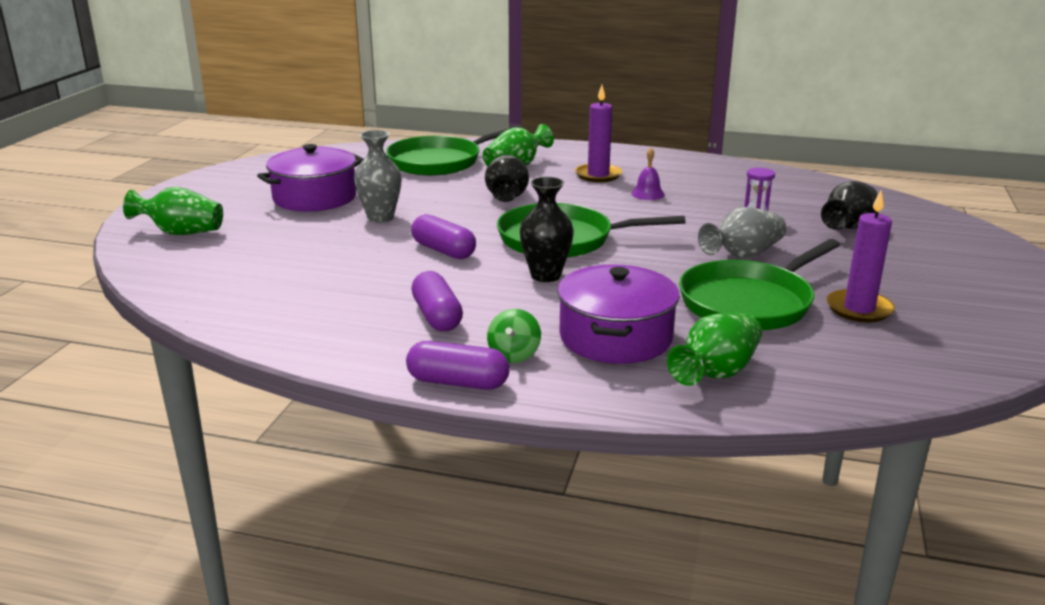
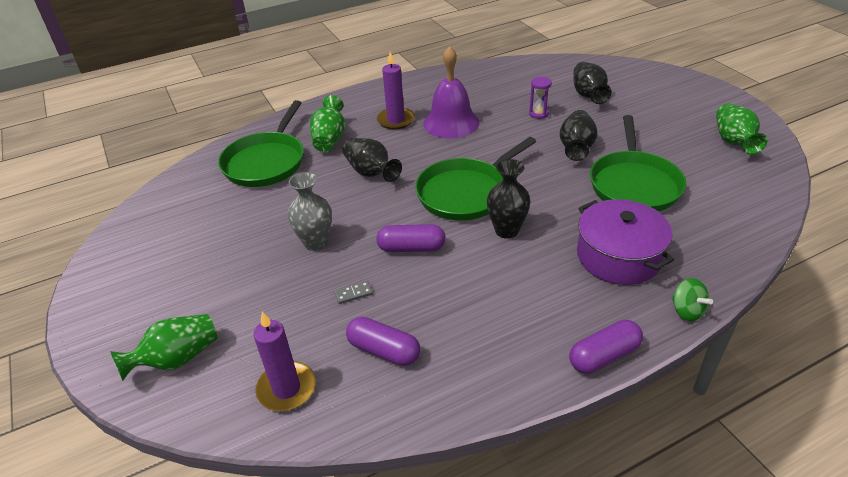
camera: 40 degrees left, 15 degrees up
purple pot [257,144,364,212] -> none
purple capsule [411,271,463,331] -> purple capsule moved to [346,317,420,366]
green spinning top [487,309,541,363] -> green spinning top moved to [672,278,713,321]
purple bell [631,148,665,200] -> purple bell [423,46,480,139], size x2.17
green vase [667,313,762,386] -> green vase moved to [716,103,768,155]
grey vase [698,207,786,258] -> black vase [560,110,597,161]
purple candle [827,191,895,322] -> purple candle moved to [253,311,316,411]
none -> grey domino [334,281,373,304]

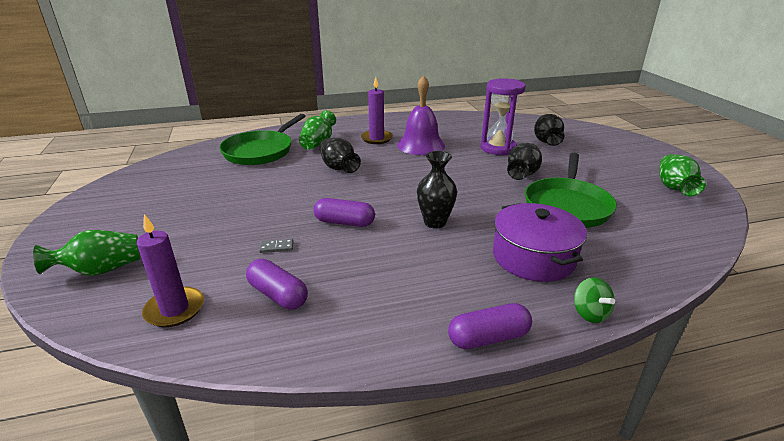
camera: 10 degrees right, 10 degrees down
grey vase [288,172,332,251] -> none
green pan [415,137,536,221] -> none
purple hourglass [529,77,552,119] -> purple hourglass [481,78,526,155], size x2.07

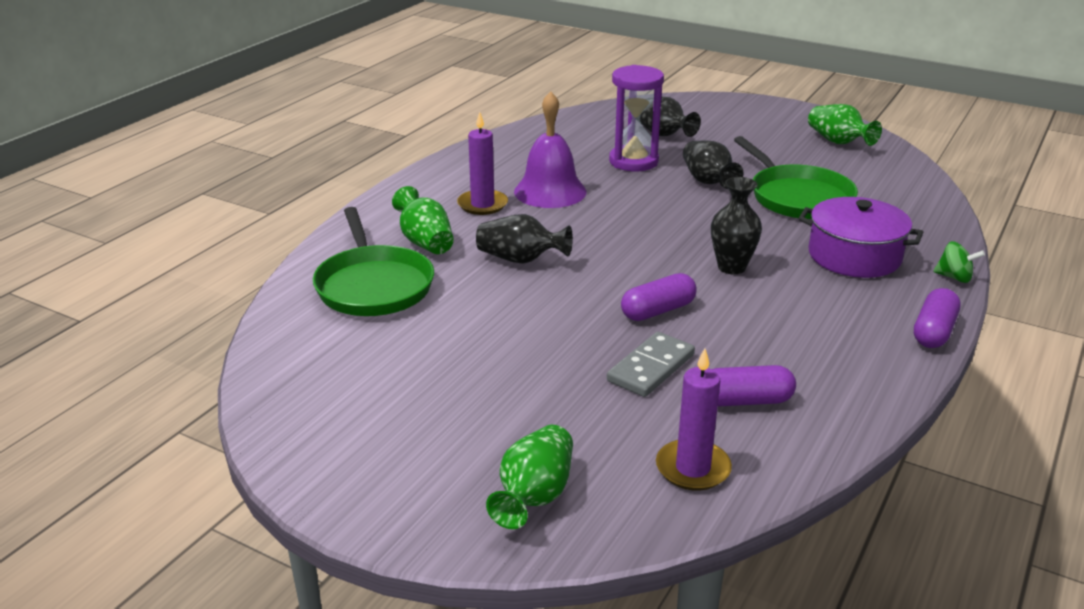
camera: 45 degrees left, 0 degrees up
grey domino [259,239,293,253] -> grey domino [607,332,695,397], size x2.11

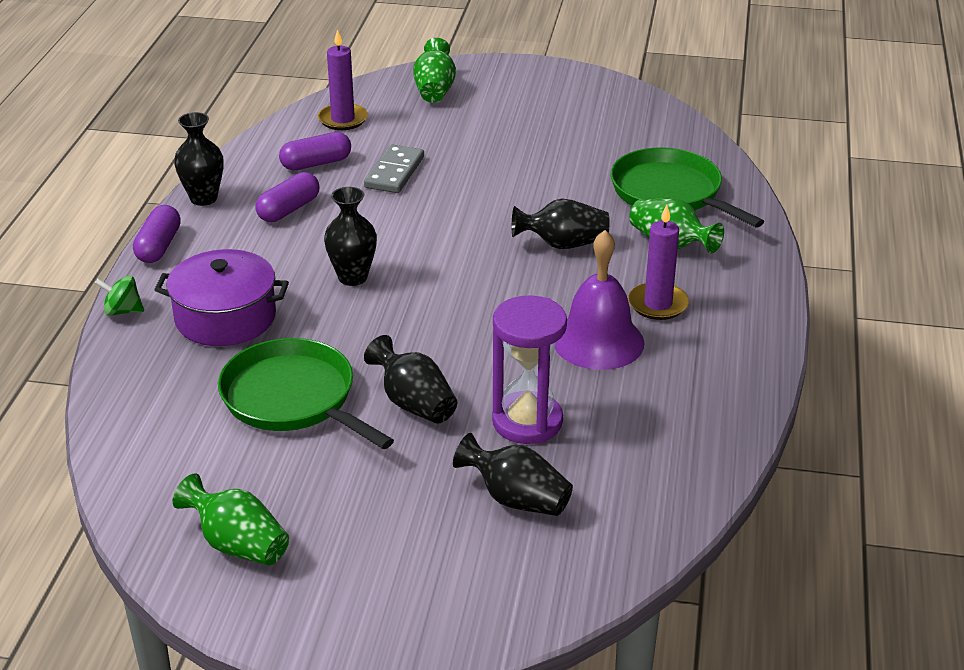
camera: 160 degrees right, 5 degrees up
purple capsule [621,273,697,321] -> purple capsule moved to [256,172,319,222]
none -> black vase [174,112,223,206]

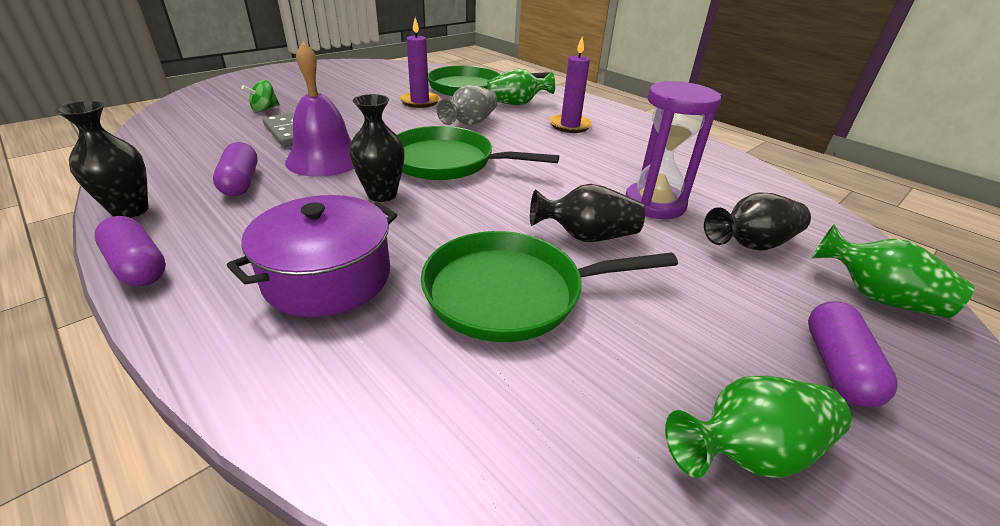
camera: 55 degrees left, 0 degrees up
green spinning top [95,275,144,316] -> green spinning top moved to [242,80,280,112]
purple capsule [279,132,351,170] -> purple capsule moved to [808,301,898,408]
purple candle [318,29,368,130] -> purple candle moved to [400,18,440,108]
green vase [413,38,456,103] -> green vase moved to [812,225,975,318]
black vase [512,198,610,249] -> grey vase [437,85,498,126]
purple bell [555,230,644,370] -> purple bell moved to [285,41,354,177]
none -> green pan [397,126,559,180]

